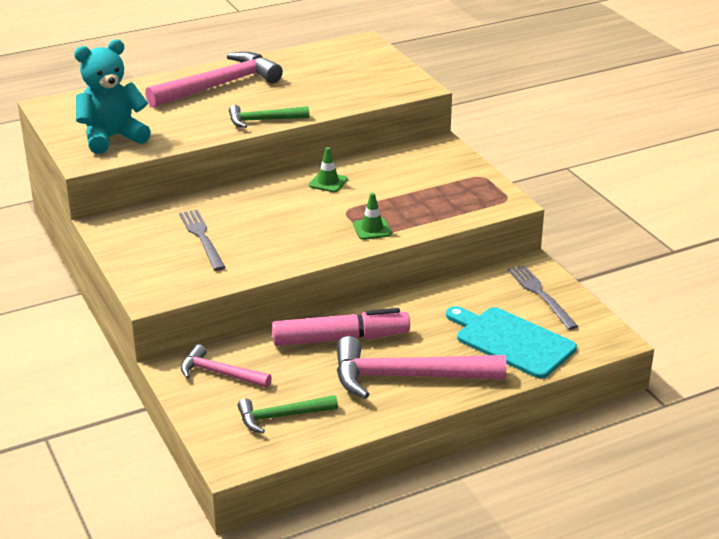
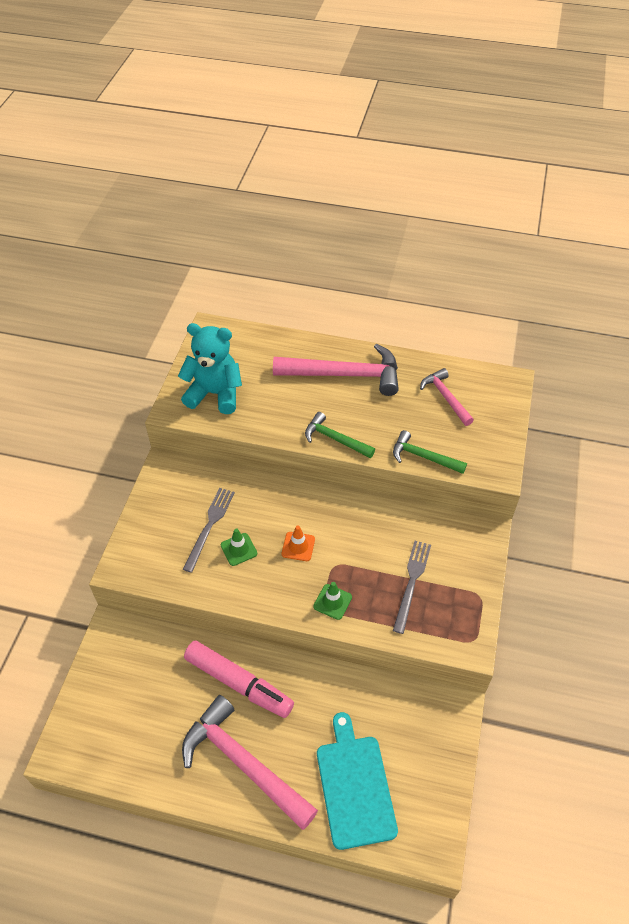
camera: 40 degrees right, 20 degrees up
pink hammer [181,344,272,388] -> pink hammer moved to [420,368,474,426]
green hammer [237,395,338,433] -> green hammer moved to [393,430,467,474]
green traffic cone [309,147,348,192] -> green traffic cone moved to [221,528,257,566]
grey fork [508,265,578,330] -> grey fork moved to [393,541,431,634]
none -> orange traffic cone [282,526,315,561]

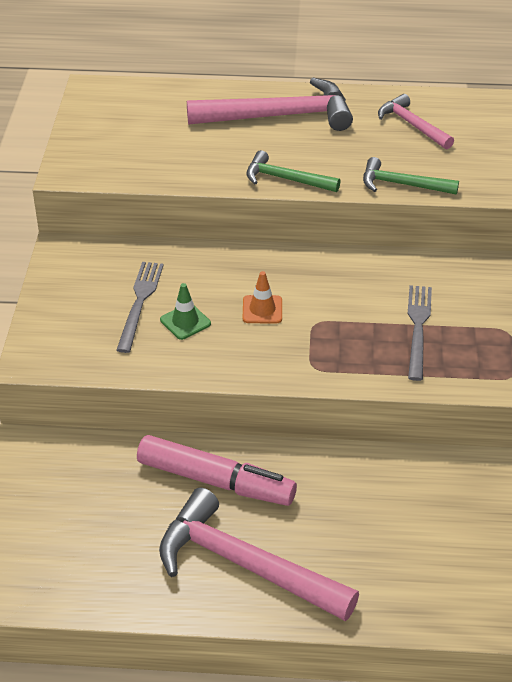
camera: 10 degrees left, 10 degrees down
turquoise teddy bear [178,323,242,414] -> none
green traffic cone [313,582,352,620] -> none
turquoise cutting board [317,712,398,850] -> none

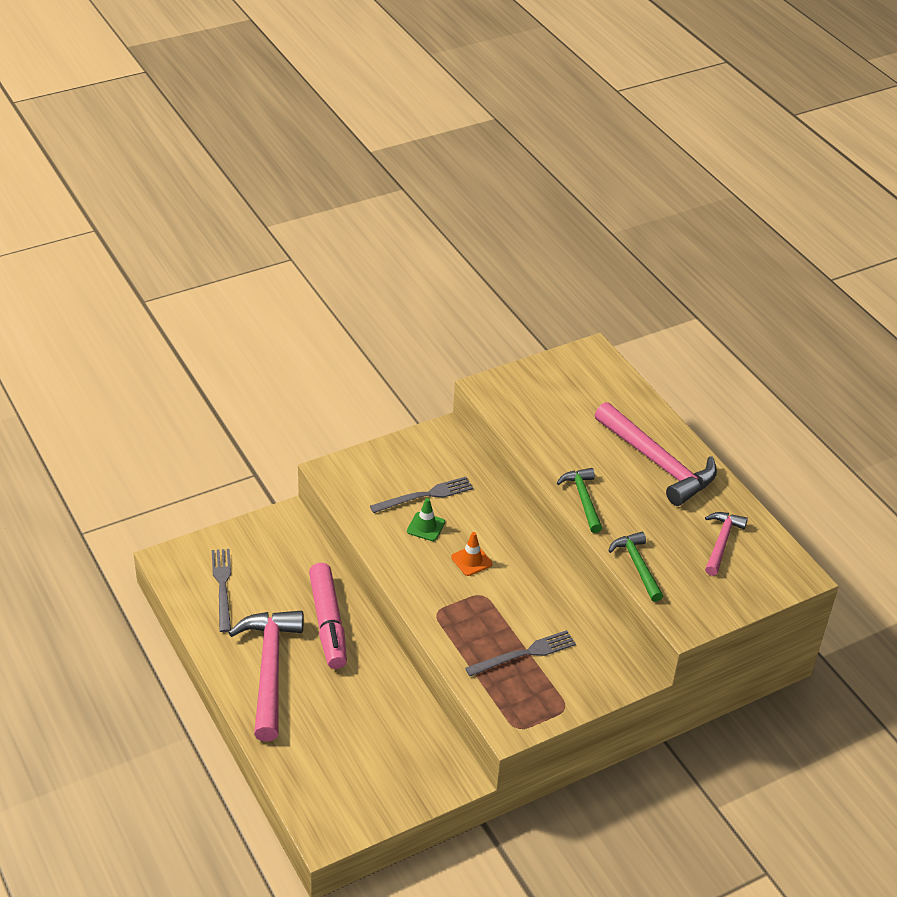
camera: 55 degrees right, 0 degrees up
none -> grey fork [212,549,231,632]

